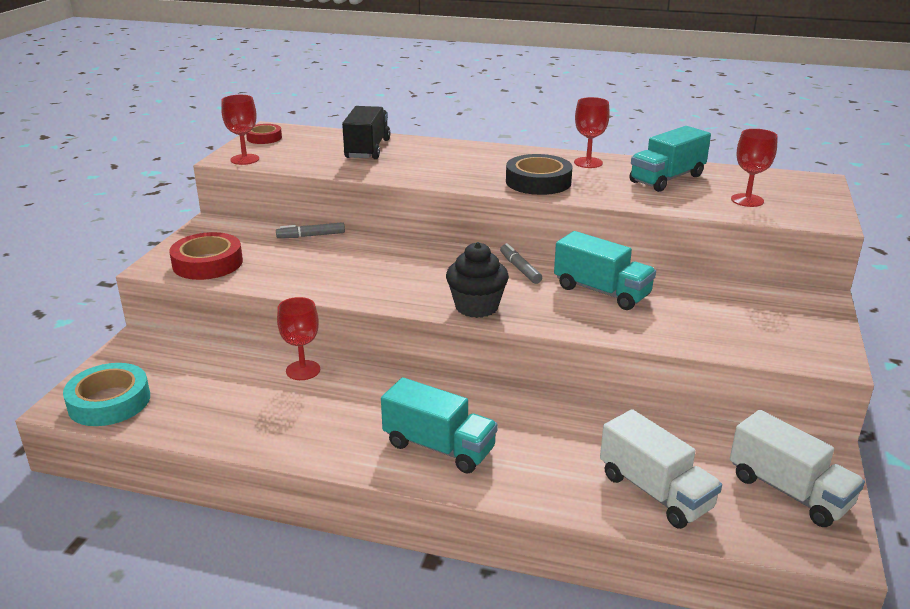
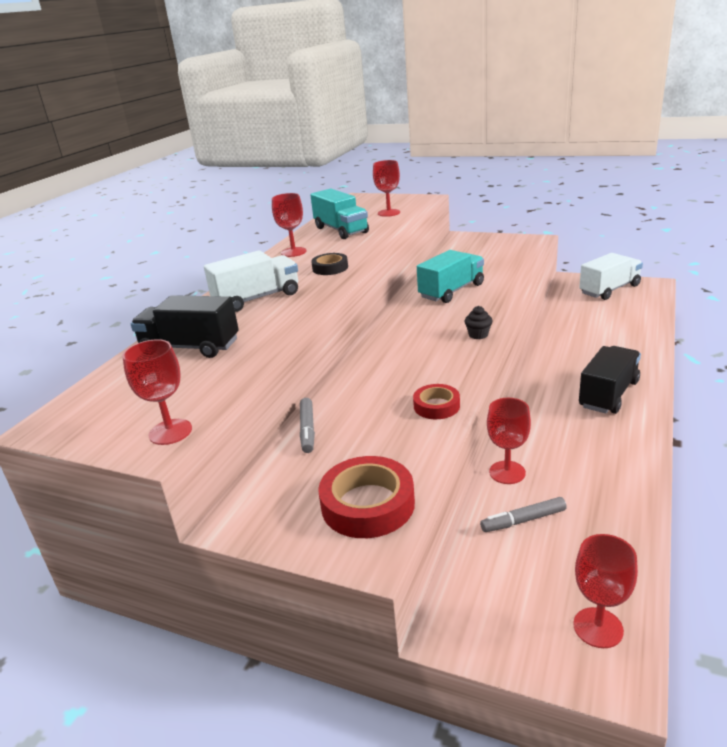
camera: 80 degrees left, 0 degrees up
turquoise tape [63,363,150,426] -> red goblet [573,534,638,648]
red tape [246,124,282,144] -> red tape moved to [413,384,460,419]
turquoise truck [381,377,498,474] -> black truck [579,346,641,414]
black cupcake [446,242,509,318] -> black cupcake [465,306,493,339], size x0.52
grey marker [500,243,542,284] -> grey marker moved to [480,497,567,532]
black tape [506,154,573,195] -> black tape [311,253,348,275], size x0.60
white truck [600,409,722,529] -> white truck moved to [204,250,298,312]

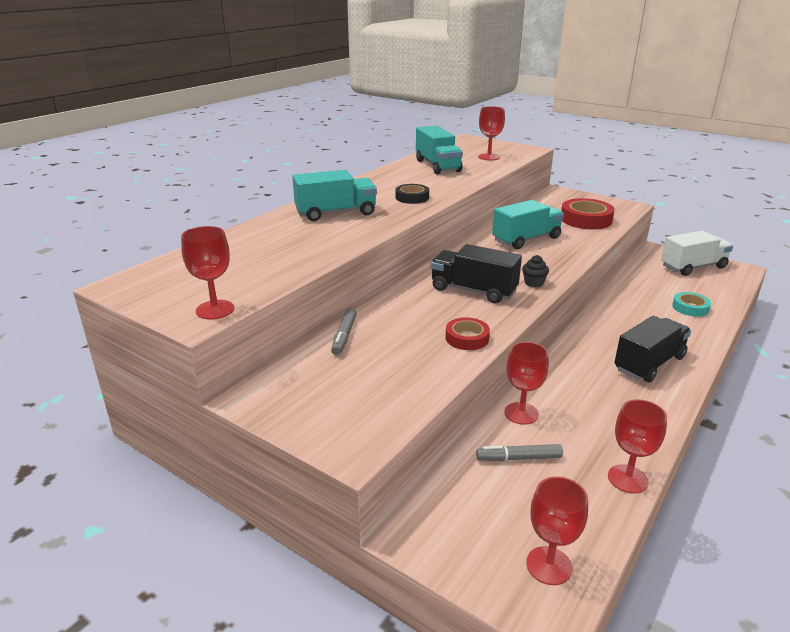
camera: 10 degrees right, 0 degrees up
black truck [131,295,239,358] -> black truck moved to [431,244,522,303]
white truck [204,250,298,312] -> turquoise truck [292,170,377,221]
red goblet [272,193,306,257] -> red goblet moved to [608,399,667,493]
red tape [318,456,415,538] -> red tape moved to [561,198,615,229]
none -> turquoise tape [672,292,711,317]

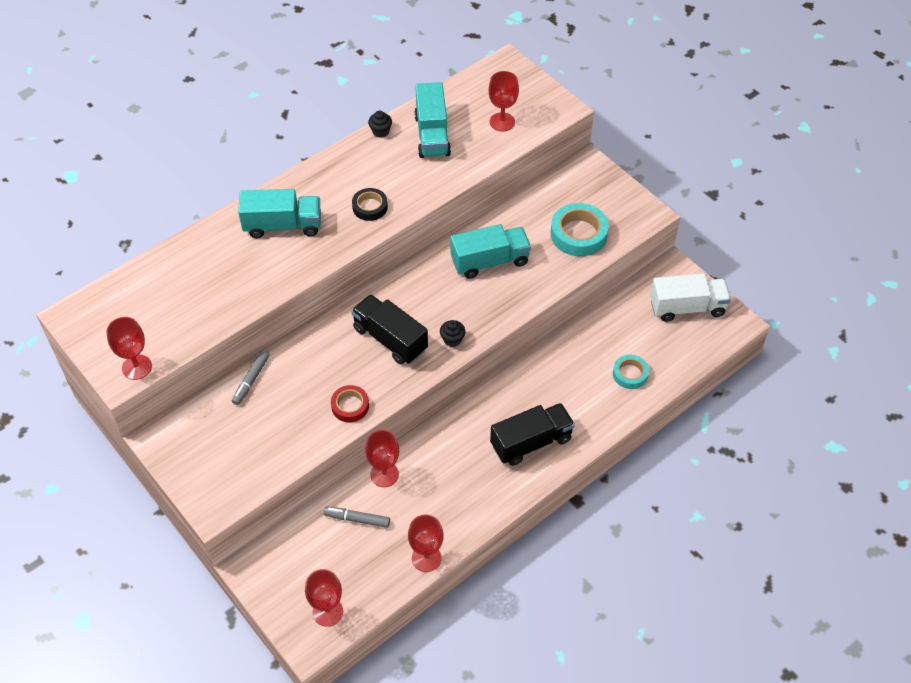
camera: 15 degrees right, 25 degrees up
red tape [561,198,615,229] -> turquoise tape [551,203,609,256]
none -> black cupcake [368,111,392,138]

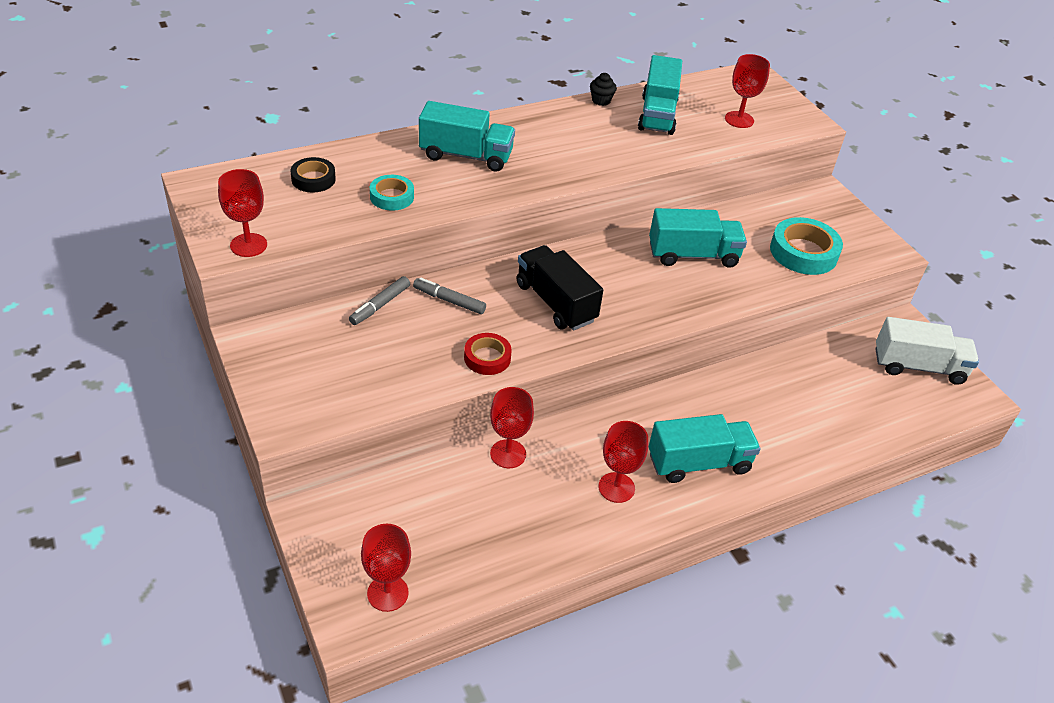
camera: 10 degrees right, 10 degrees down
grey marker [323,507,390,528] -> grey marker moved to [413,277,486,314]
black tape [352,188,388,221] -> black tape moved to [291,157,336,192]
red goblet [408,514,443,572] -> red goblet moved to [598,421,648,503]
black cupcake [440,320,465,347] -> none
black truck [490,403,575,466] -> turquoise truck [649,414,761,483]
turquoise tape [613,355,649,389] -> turquoise tape moved to [370,175,414,211]

